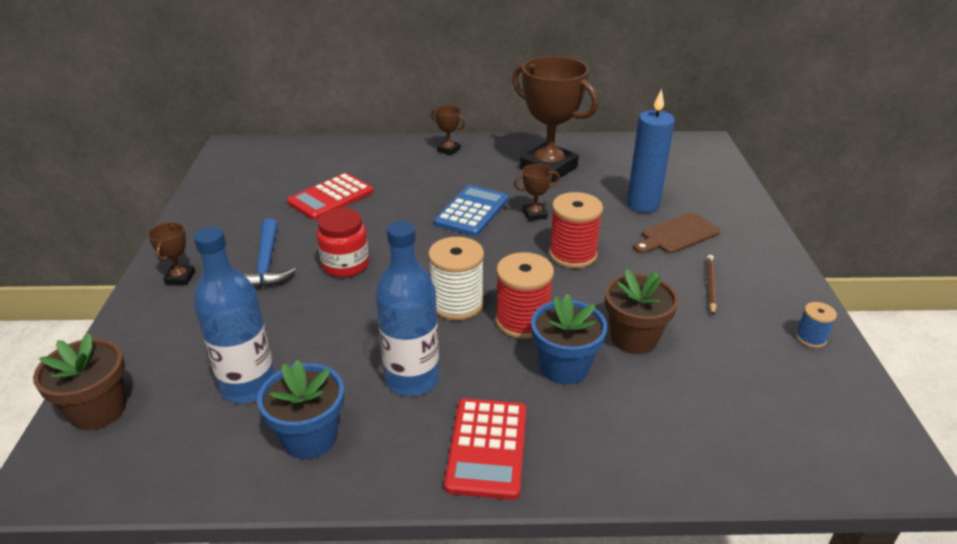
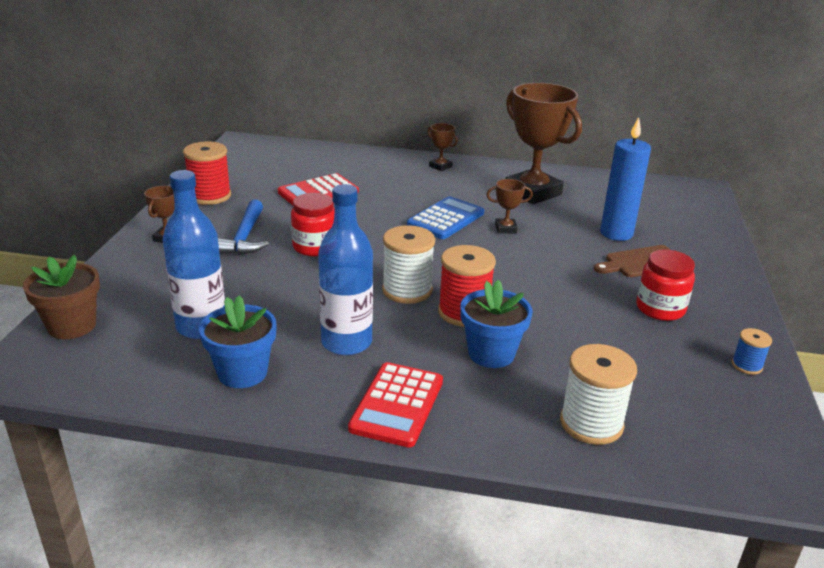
camera: 10 degrees right, 5 degrees down
red spool [549,192,603,268] -> red spool moved to [183,141,231,205]
brown flower pot [605,269,679,354] -> none
brown pencil [707,255,717,315] -> red jar [636,250,695,321]
none -> white spool [560,344,637,445]

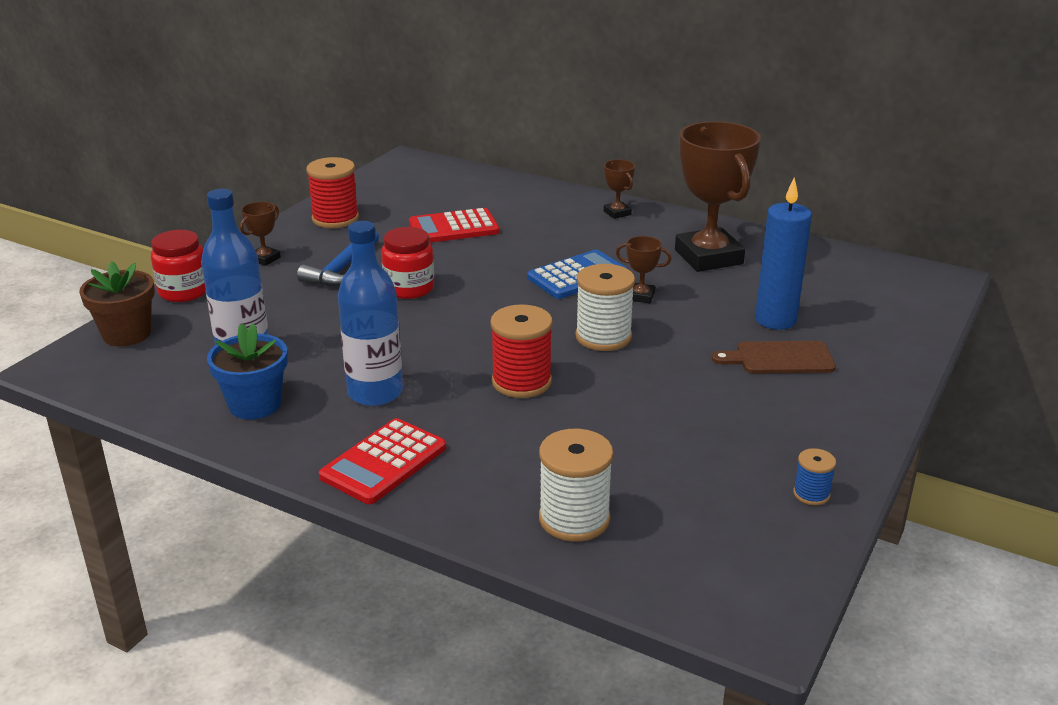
camera: 20 degrees right, 0 degrees up
white spool [382,225,435,304] -> white spool moved to [575,264,635,351]
blue flower pot [460,280,533,368] -> none
red jar [636,250,695,321] -> red jar moved to [151,230,206,302]

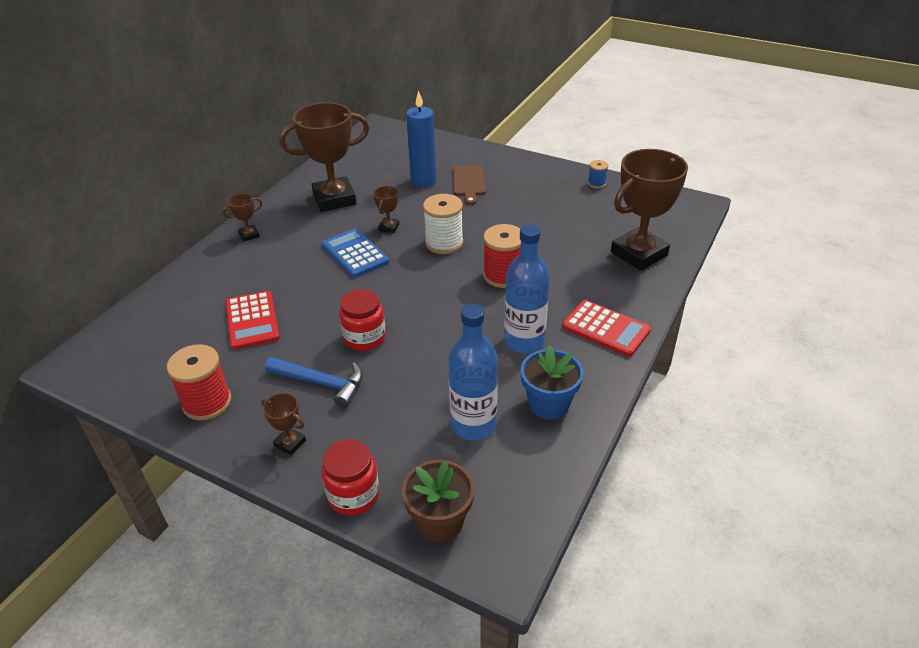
camera: 90 degrees left, 10 degrees up
white spool [539,429,613,542] -> brown trophy [611,149,688,271]

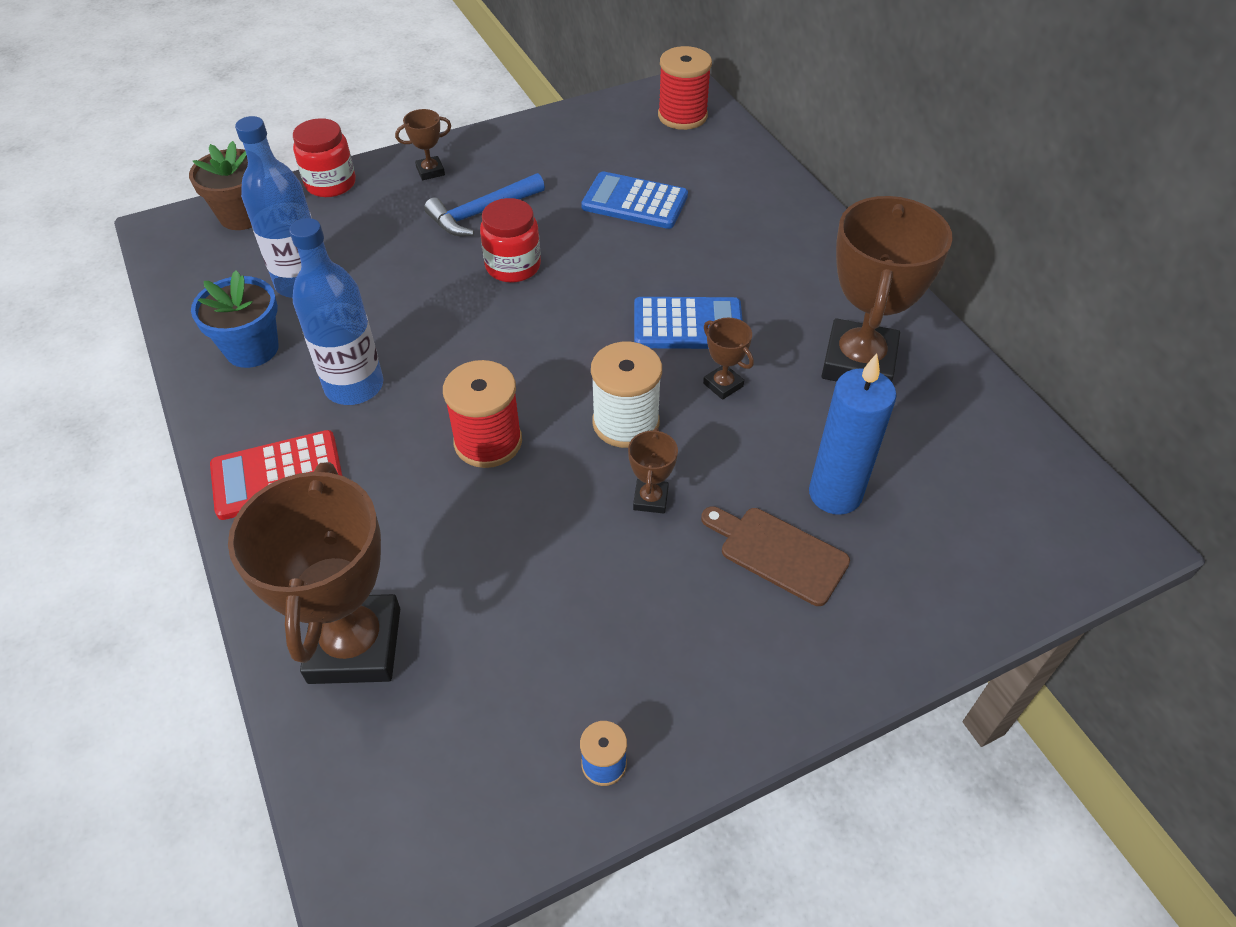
camera: 125 degrees right, 10 degrees up
red spool [167,344,232,420] -> red spool moved to [658,46,712,130]
brown trophy [223,193,262,242] -> brown trophy moved to [628,428,678,513]
red calculator [225,291,280,350] -> blue calculator [581,171,688,229]

